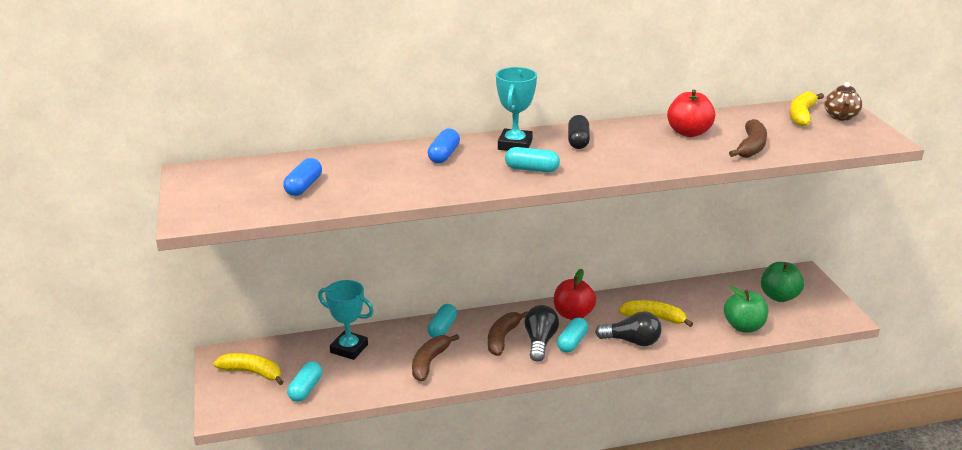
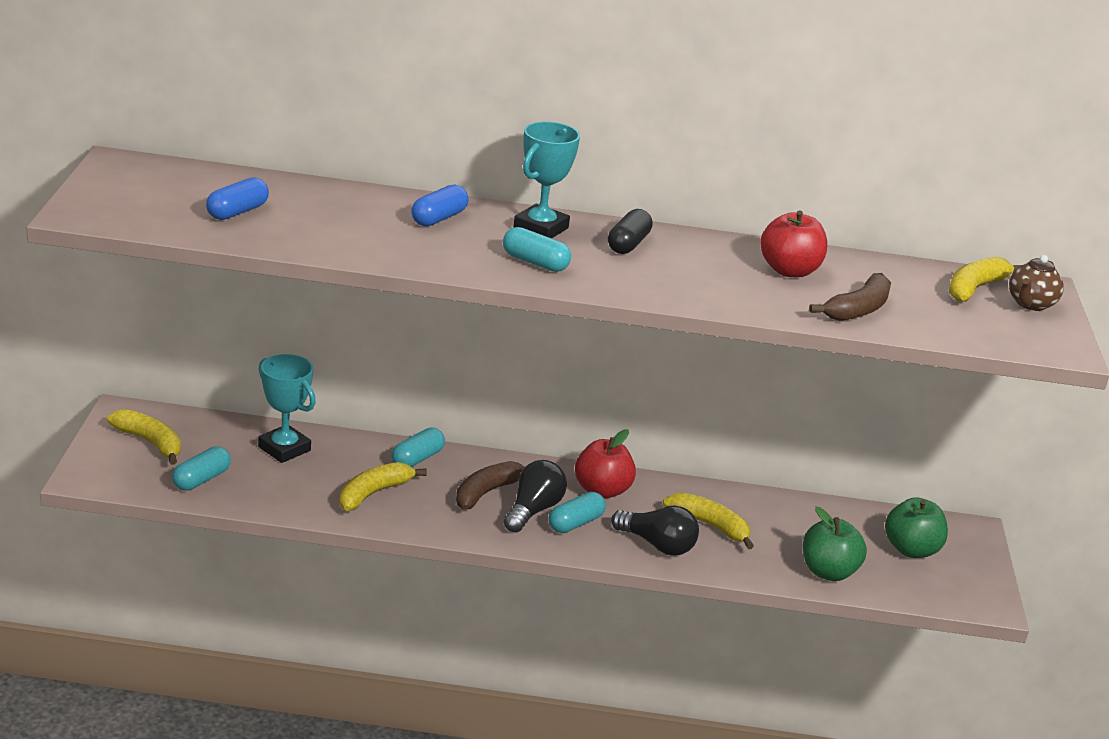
camera: 15 degrees right, 0 degrees up
brown banana [412,334,459,381] -> yellow banana [339,462,427,511]

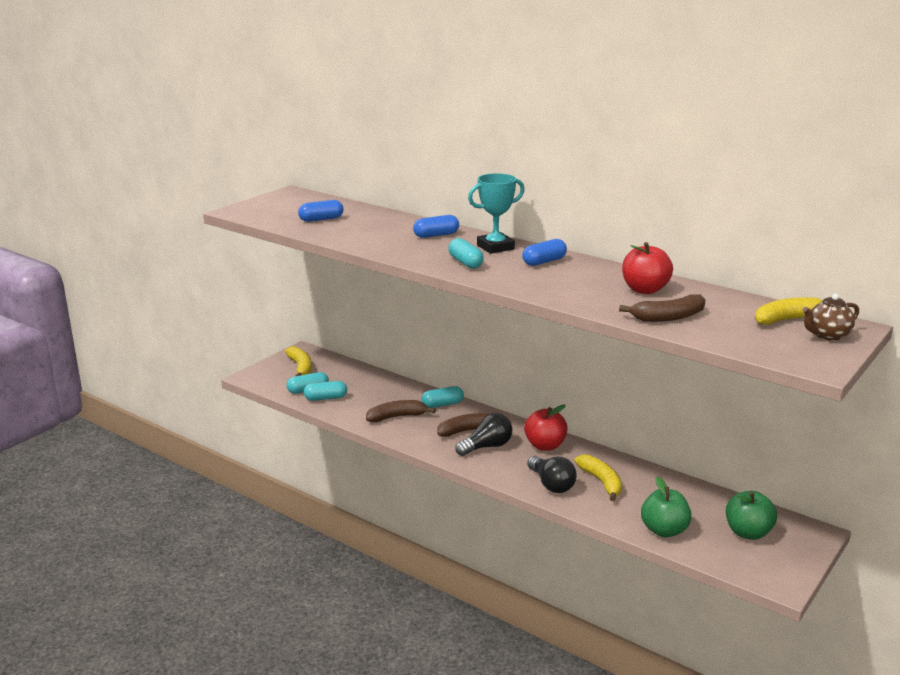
camera: 35 degrees right, 5 degrees down
turquoise trophy [258,354,316,463] -> none
yellow banana [339,462,427,511] -> brown banana [366,400,436,422]
turquoise capsule [549,492,606,533] -> turquoise capsule moved to [304,381,347,401]
black capsule [608,209,653,254] -> blue capsule [522,239,567,266]

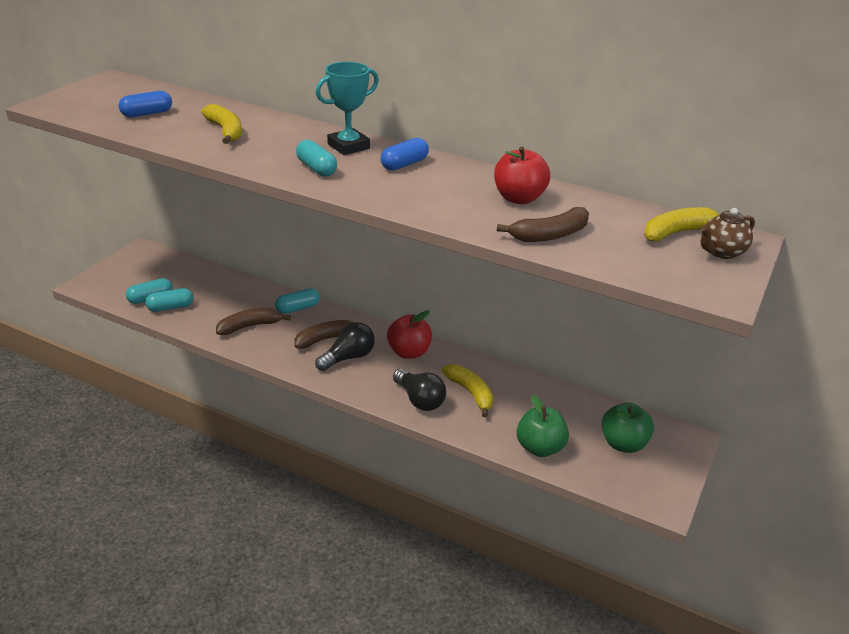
camera: 10 degrees left, 10 degrees up
yellow banana [285,346,312,376] -> yellow banana moved to [201,104,242,144]
blue capsule [413,215,459,238] -> none

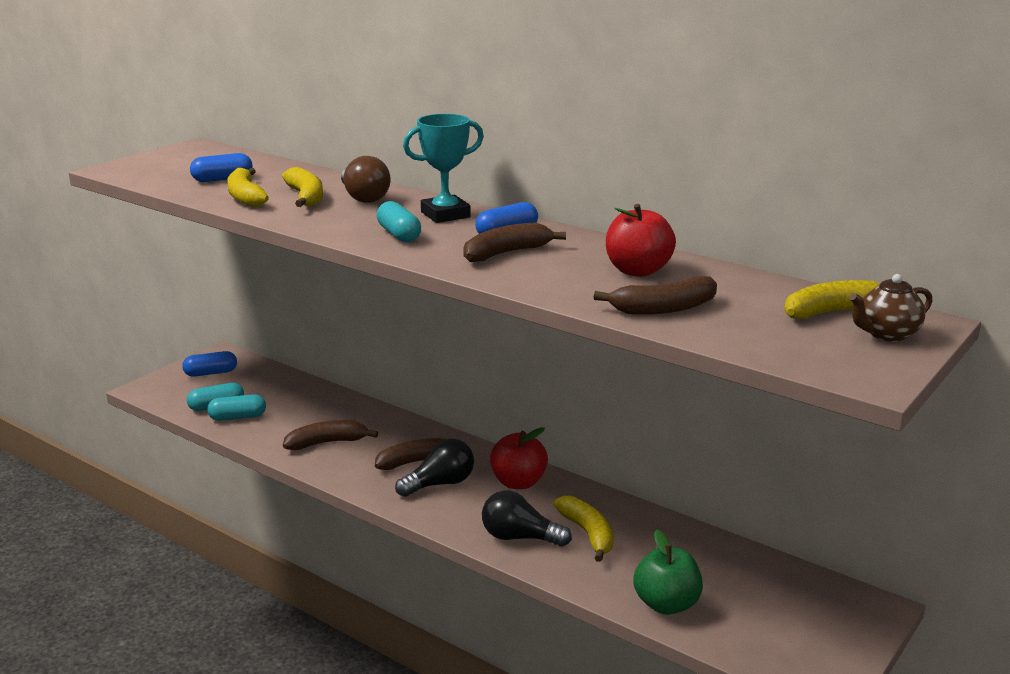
camera: 10 degrees right, 10 degrees down
turquoise capsule [275,288,320,314] -> none
black light bulb [393,369,446,411] -> black light bulb turned 135 degrees clockwise [482,490,572,547]
green apple [601,403,654,453] -> none
none -> blue capsule [182,351,237,377]
none -> yellow banana [227,168,269,207]
none -> brown light bulb [341,156,390,203]
none -> brown banana [463,223,566,262]

